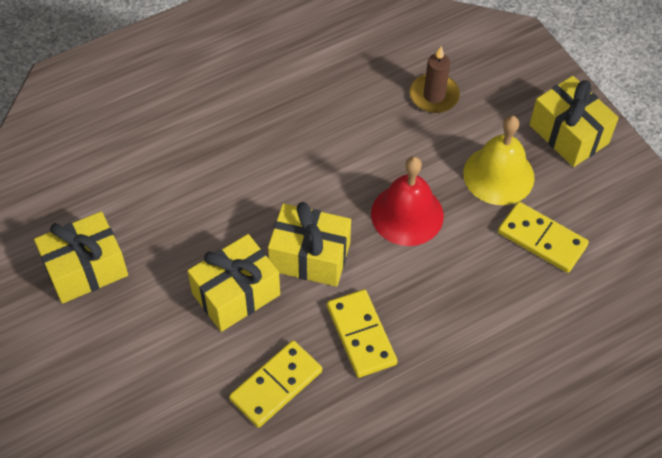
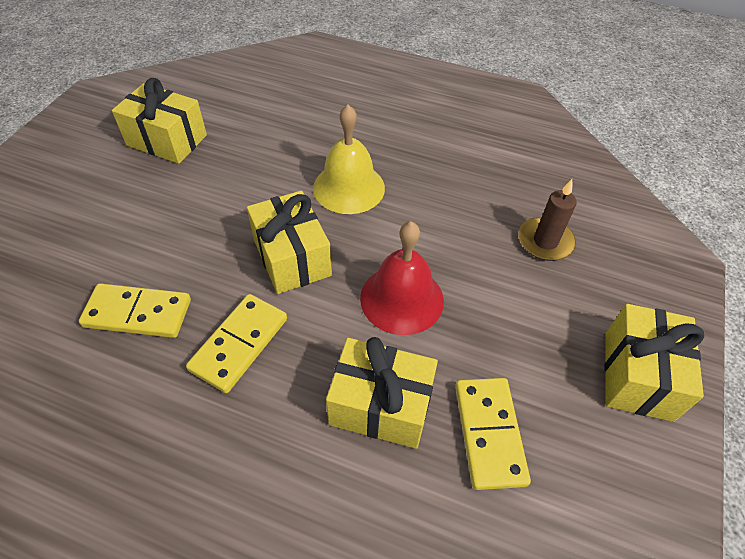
camera: 50 degrees right, 5 degrees down
yellow gift [188,234,280,332] -> yellow gift moved to [326,337,438,449]
yellow bell [463,116,534,205] -> yellow bell moved to [313,105,385,214]

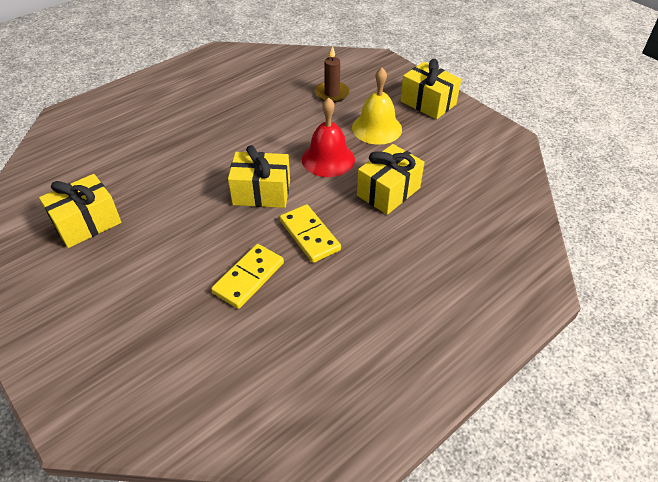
camera: 60 degrees left, 5 degrees down
yellow bell [313,105,385,214] -> yellow bell moved to [352,67,402,145]
yellow domino [455,378,531,490] -> none

